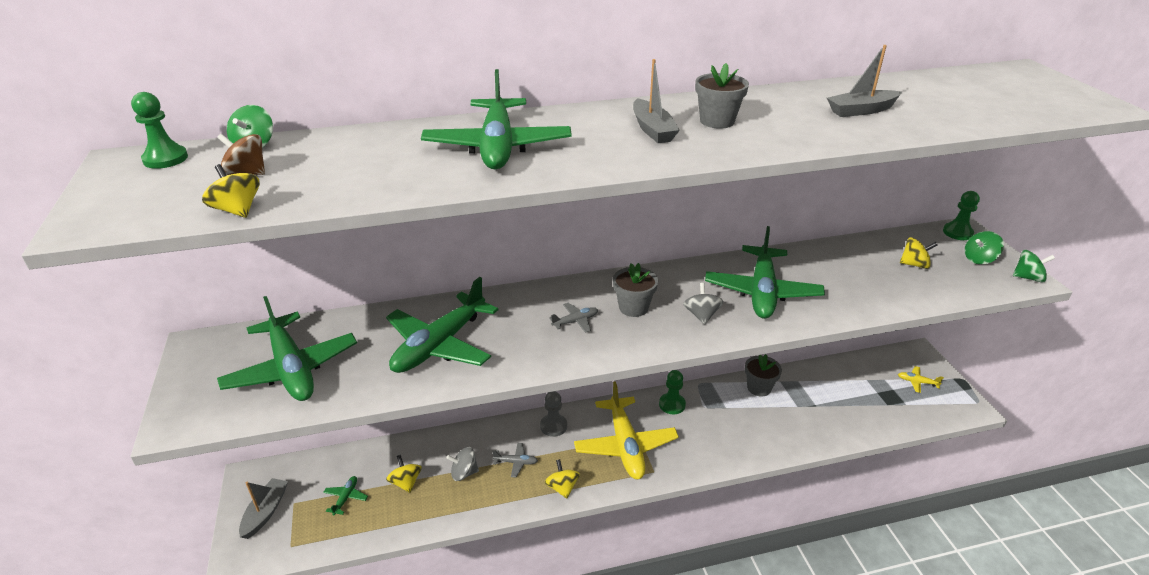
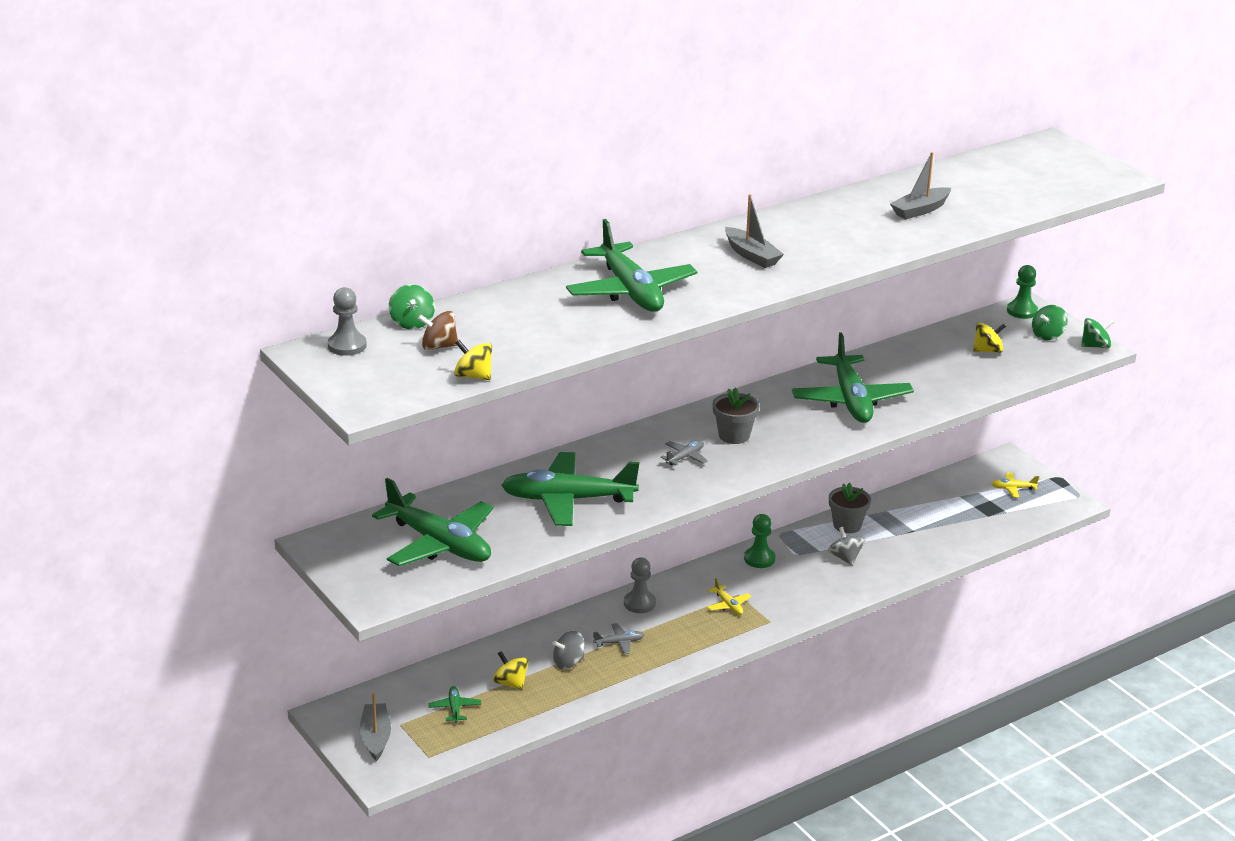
camera: 20 degrees left, 5 degrees down
green pawn [131,92,188,169] -> grey pawn [328,287,367,356]
green plane [386,277,498,373] -> green plane turned 75 degrees clockwise [501,452,639,526]
yellow spinning top [545,459,580,498] -> none
yellow plane [574,381,679,479] -> yellow plane [707,578,752,615], size x0.41
grey spinning top [683,283,724,325] -> grey spinning top moved to [828,527,865,566]
grey flower pot [695,63,749,129] -> none

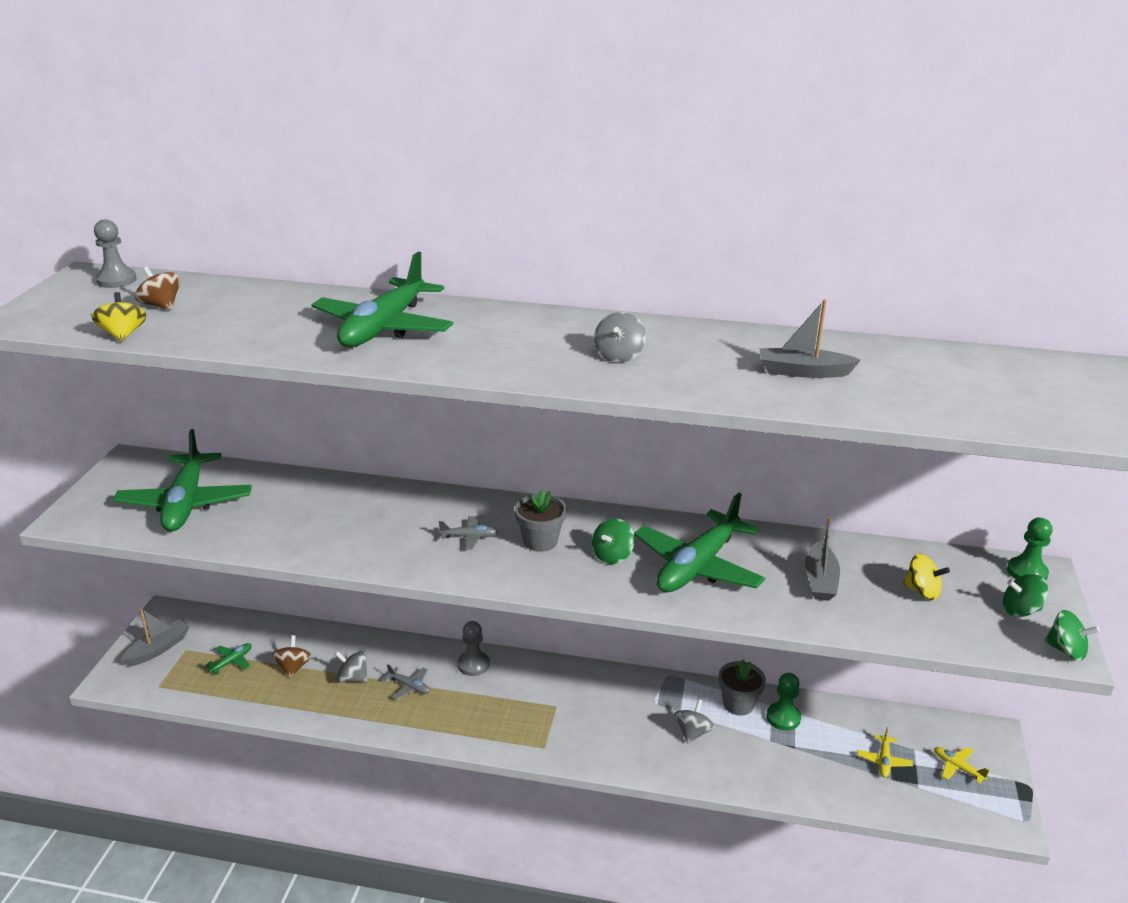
camera: 45 degrees right, 0 degrees up
green spinning top [389,284,435,329] -> green spinning top moved to [592,518,635,564]
yellow spinning top [493,651,529,690] -> brown spinning top [272,635,312,678]
green plane [501,452,639,526] -> none
yellow plane [707,578,752,615] -> yellow plane moved to [857,727,913,777]
grey boat [725,194,784,268] -> grey boat moved to [805,517,840,601]
green pawn [744,514,775,568] -> green pawn moved to [766,673,801,731]
none -> grey spinning top [594,312,646,362]

